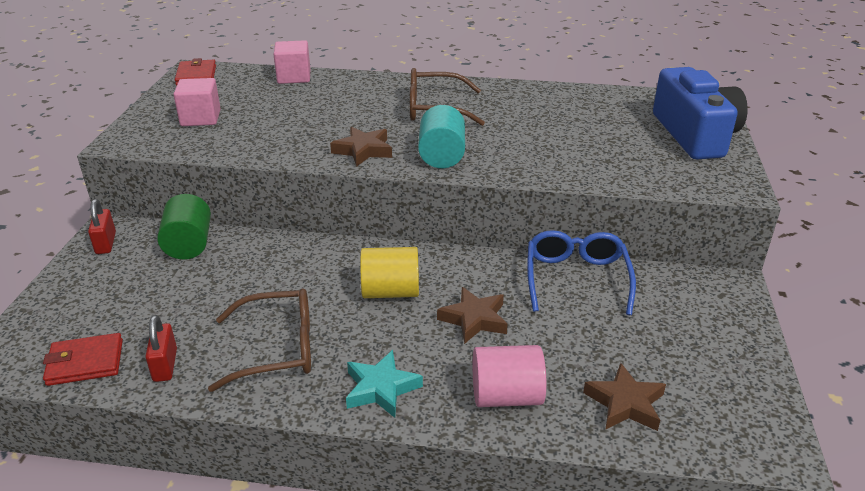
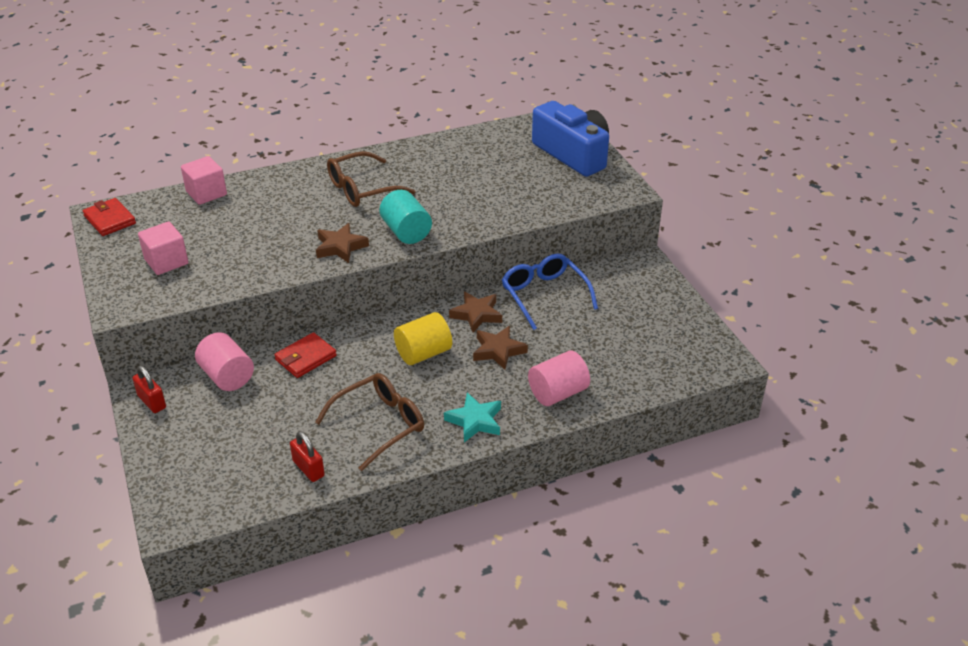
camera: 30 degrees left, 5 degrees up
red wallet [43,333,123,386] -> red wallet moved to [274,332,337,378]
green cylinder [157,194,211,260] -> pink cylinder [195,332,254,391]
brown star [583,363,666,431] -> brown star moved to [449,292,502,332]

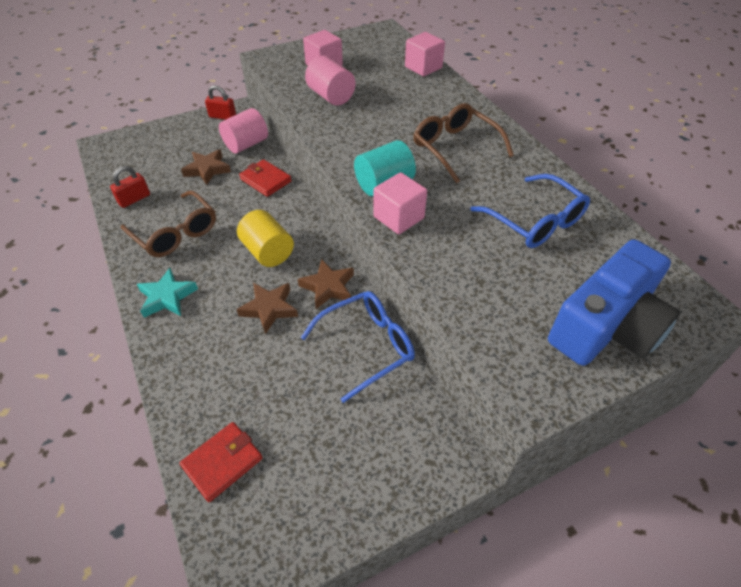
camera: 85 degrees right, 10 degrees up
red wallet [83,198,136,236] -> red wallet moved to [180,422,263,502]
red padlock [132,366,166,413] -> red padlock turned 60 degrees clockwise [205,85,236,120]
brown star [316,223,369,263] -> brown star moved to [181,149,231,185]
pink cylinder [528,351,590,406] -> pink cylinder moved to [305,55,356,106]
none -> pink cube [373,172,427,234]
none -> blue glasses [470,174,590,248]

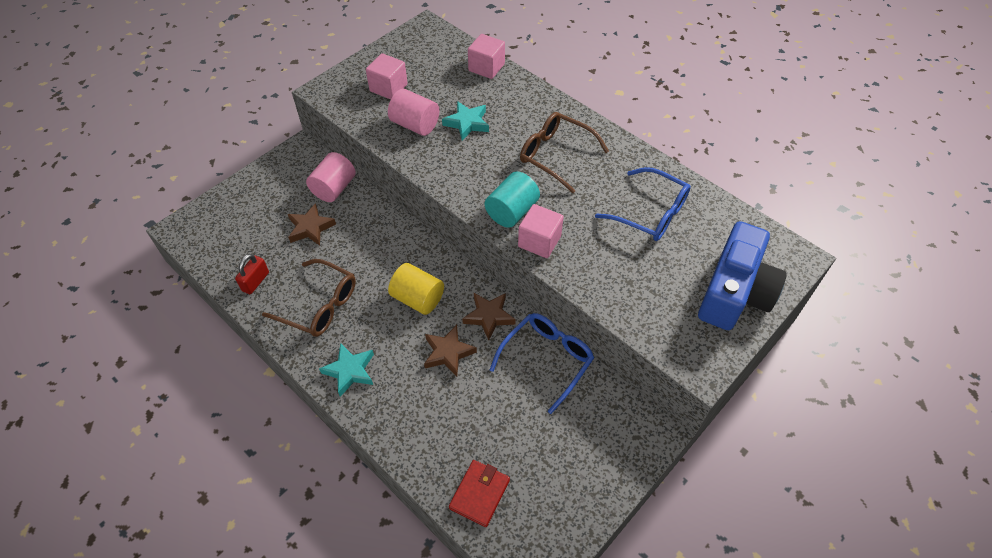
camera: 20 degrees left, 5 degrees up
red padlock [205,85,236,120] -> none
red wallet [239,159,292,197] -> none
none -> turquoise star [442,101,489,140]

